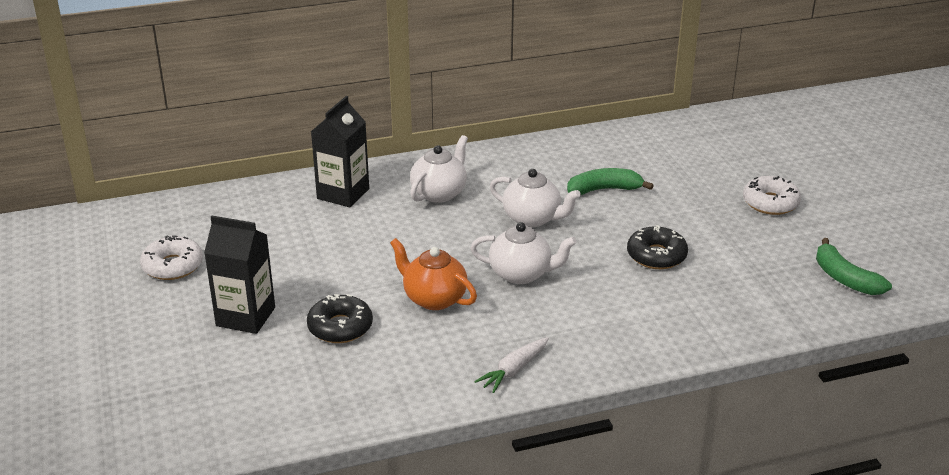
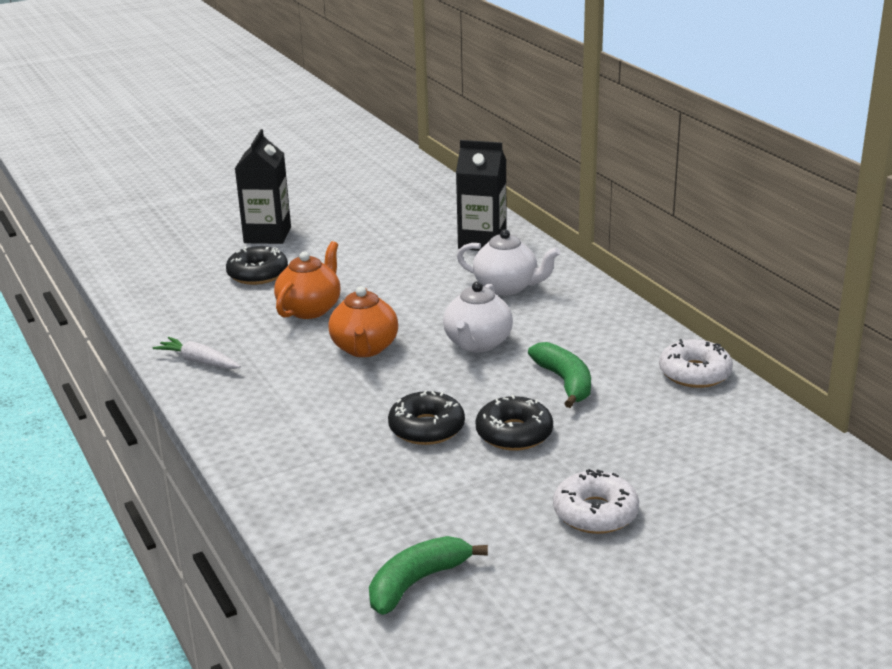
camera: 80 degrees right, 5 degrees down
white donut [140,235,203,280] -> white donut moved to [659,339,733,388]
white teapot [470,222,576,284] -> orange teapot [328,286,398,357]
none -> black donut [475,395,553,451]

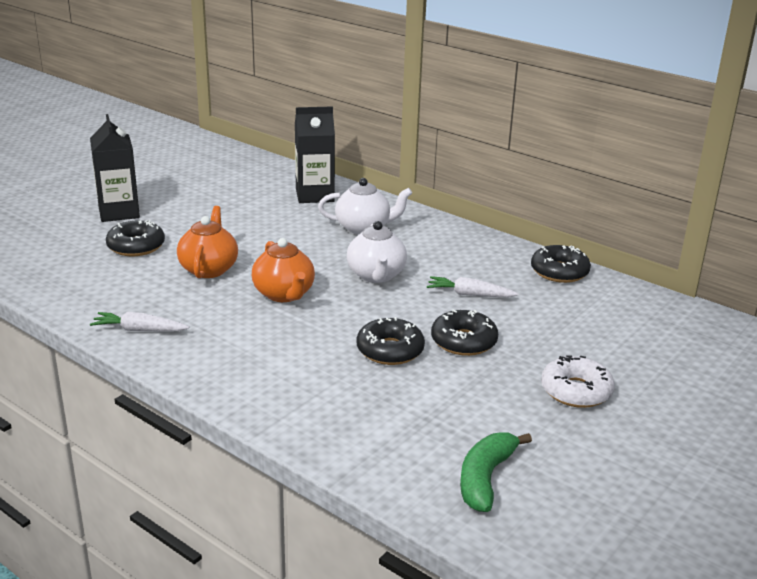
camera: 25 degrees left, 0 degrees up
green banana [528,342,591,408] -> white carrot [427,276,518,297]
white donut [659,339,733,388] -> black donut [531,245,591,283]

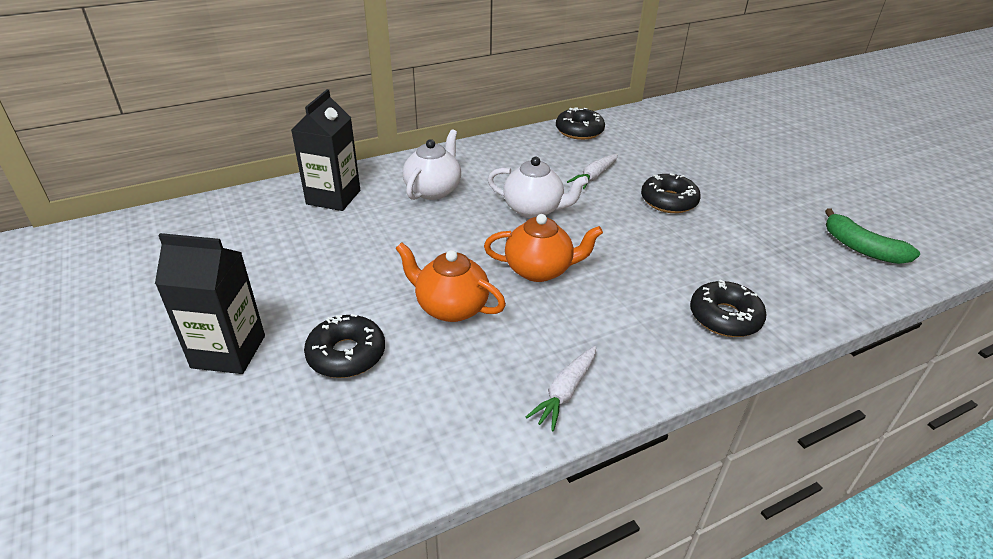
camera: 65 degrees left, 10 degrees up
black donut [357,317,425,365] -> black donut moved to [690,280,767,337]
white donut [541,355,615,408] -> none

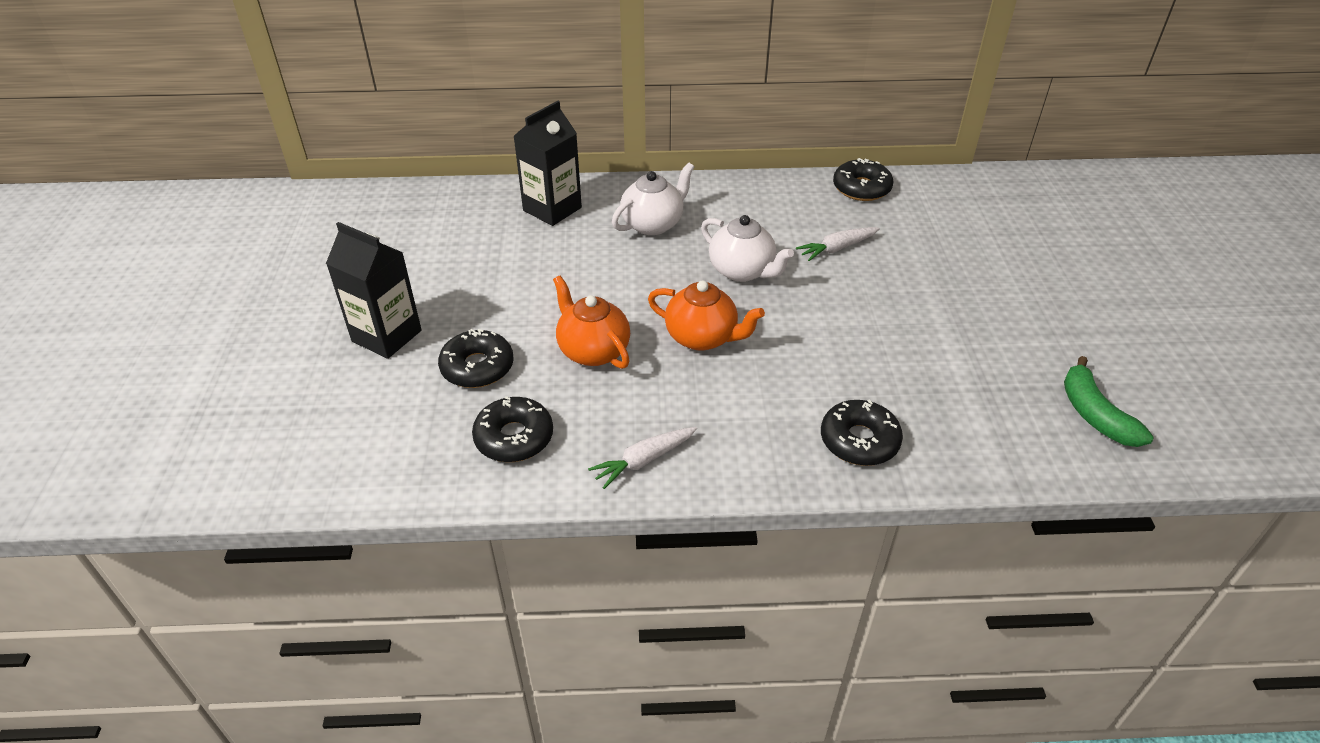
camera: 25 degrees right, 5 degrees up
black donut [641,173,701,213] -> black donut moved to [472,396,553,462]

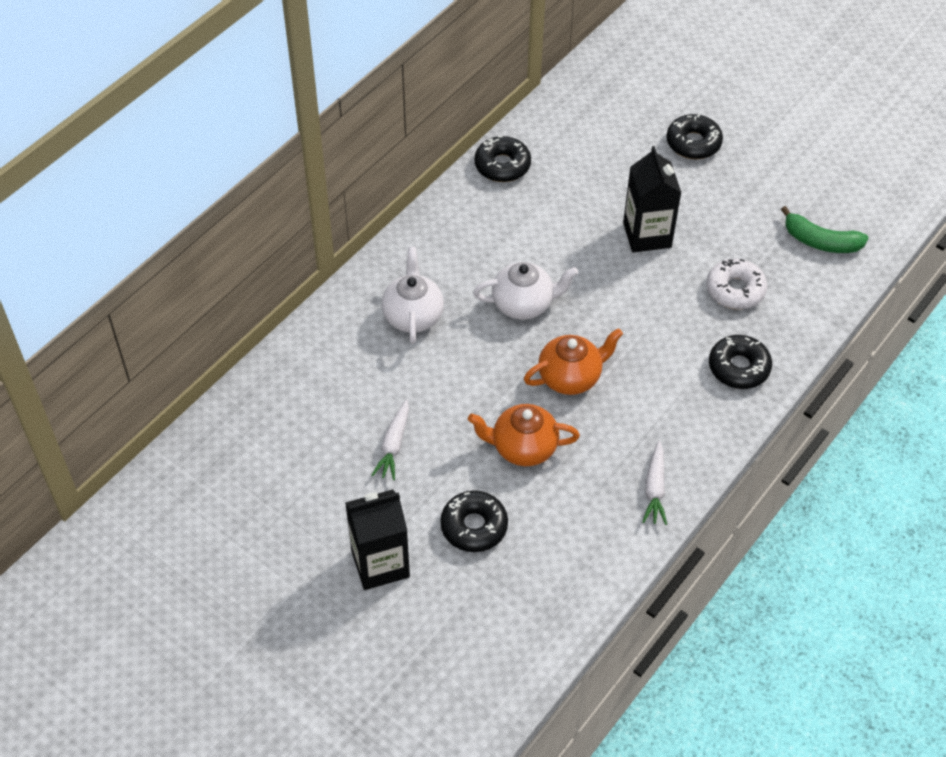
camera: 50 degrees left, 10 degrees up
black donut [472,396,553,462] -> black donut moved to [666,114,723,159]
black carton [514,101,582,226] -> black carton moved to [623,146,681,253]
white carrot [796,227,880,261] -> white carrot moved to [371,399,409,480]
none -> white donut [706,259,768,310]

